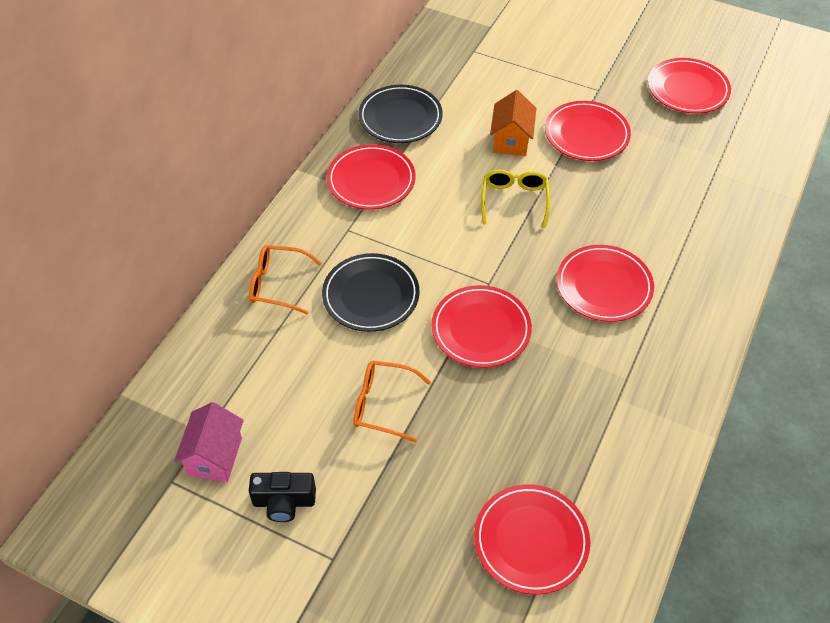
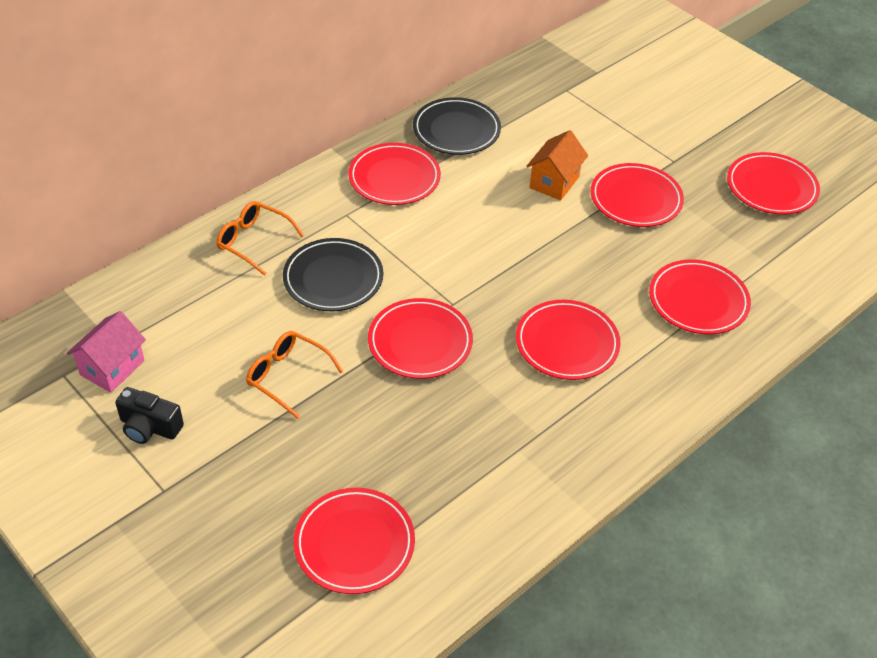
camera: 20 degrees right, 5 degrees down
yellow glasses [481,169,550,228] -> none
none -> red plate [649,259,751,334]

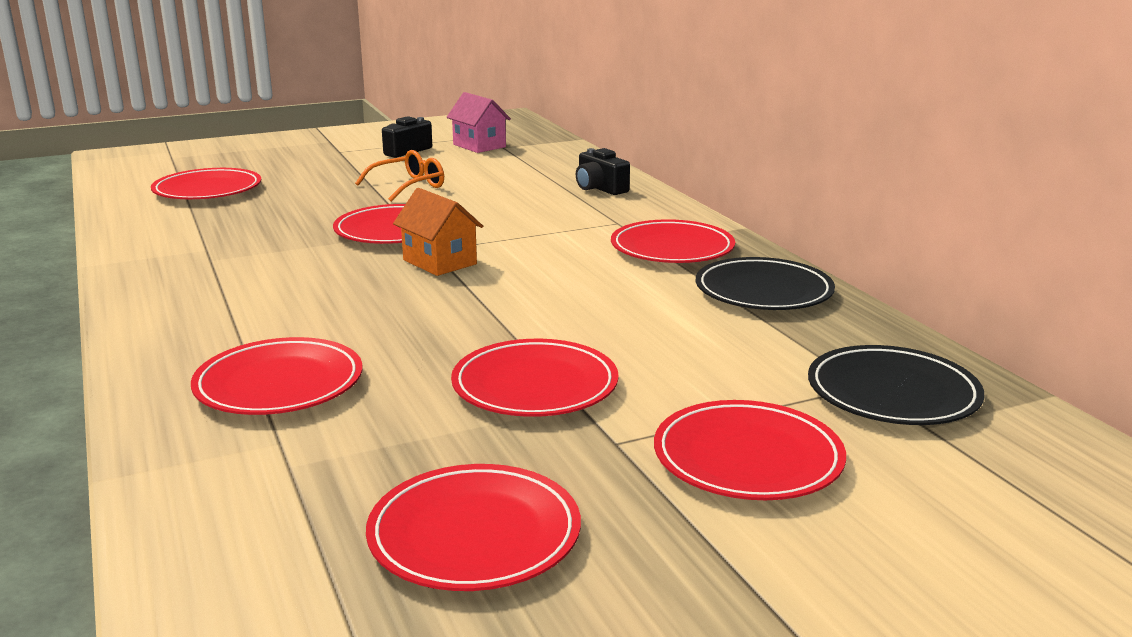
camera: 110 degrees right, 25 degrees down
orange glasses [216,201,304,276] -> black camera [576,148,630,195]
black plate [283,238,383,311] -> black plate moved to [808,345,984,425]
red plate [516,300,620,380] -> red plate moved to [654,400,846,500]
orange house [527,130,588,201] -> orange house moved to [393,188,483,276]

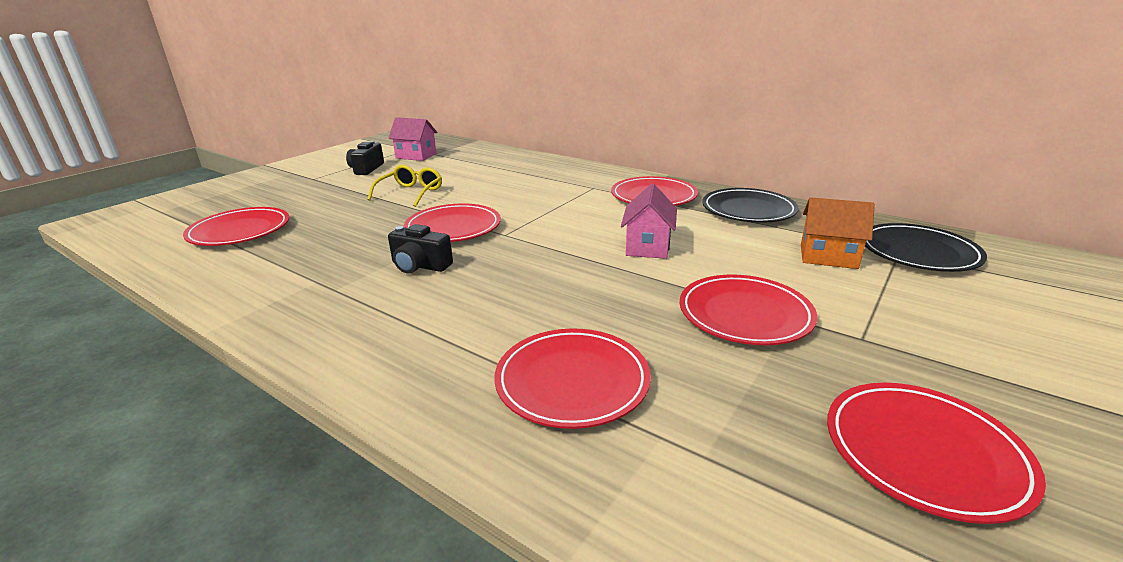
camera: 30 degrees left, 5 degrees up
orange glasses [355,150,444,202] -> yellow glasses [367,165,442,207]
orange house [393,188,483,276] -> orange house moved to [801,197,875,269]
black camera [576,148,630,195] -> black camera moved to [388,224,453,274]
red plate [654,400,846,500] -> none
none -> pink house [621,184,677,259]

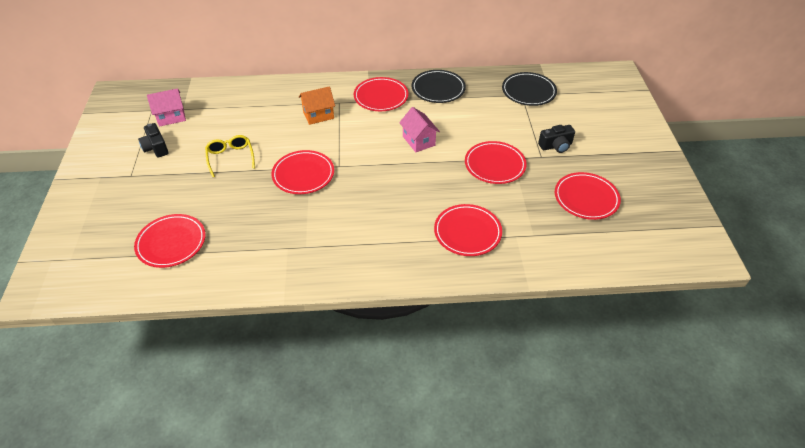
camera: 40 degrees left, 20 degrees up
black camera [388,224,453,274] -> black camera moved to [538,125,575,153]
orange house [801,197,875,269] -> orange house moved to [299,86,335,125]

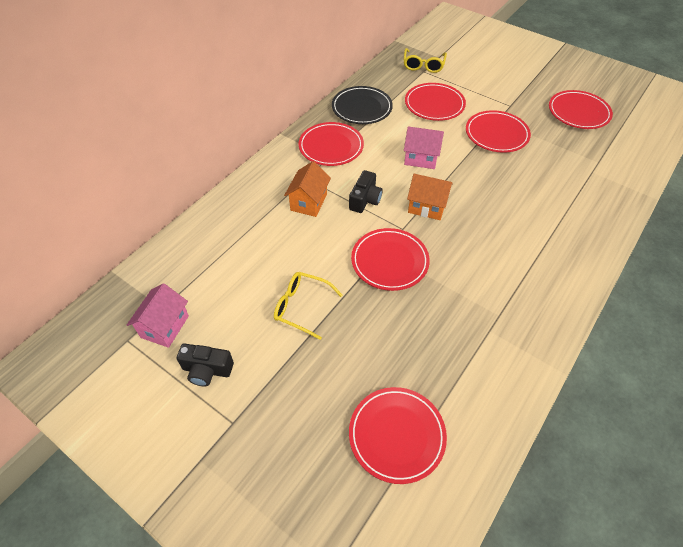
camera: 50 degrees left, 5 degrees up
red plate [434,204,502,256] -> red plate moved to [405,83,466,121]
black plate [502,72,557,106] -> yellow glasses [404,48,447,73]
black camera [538,125,575,153] -> black camera moved to [349,170,383,213]
none -> orange house [407,174,453,220]

